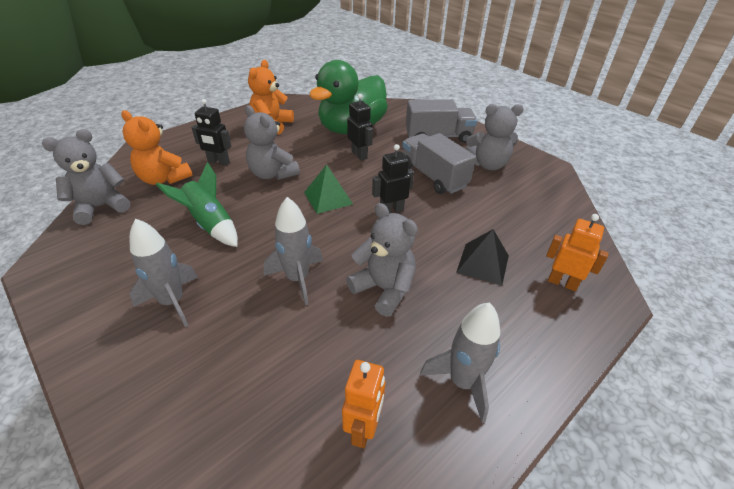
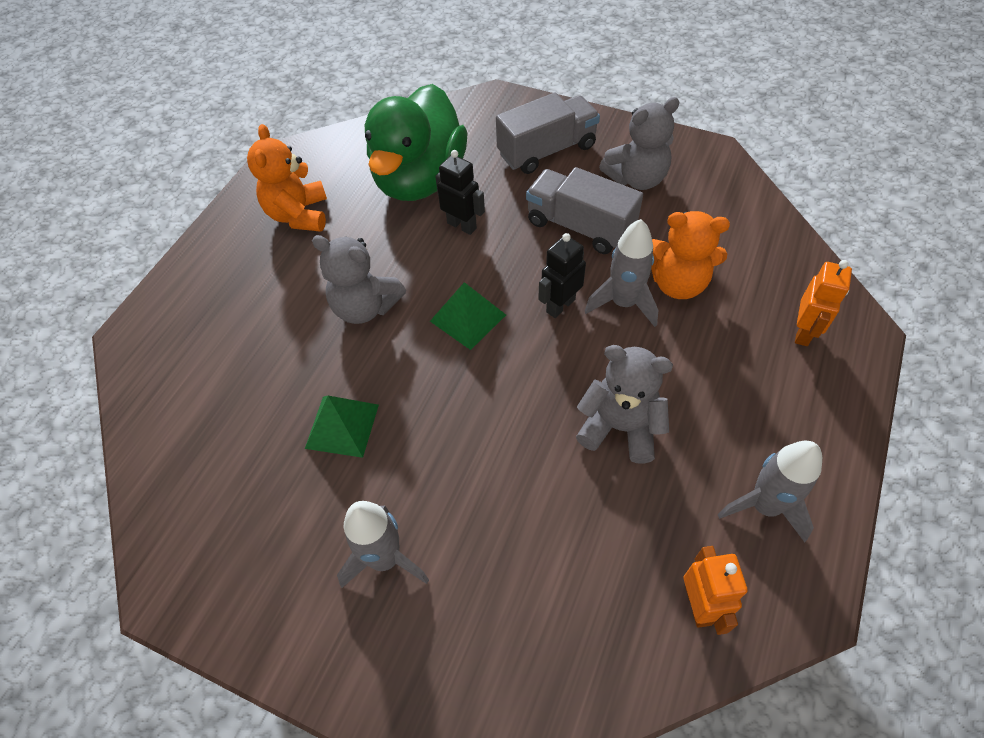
camera: 20 degrees left, 15 degrees up
grey teddy bear [42,129,130,225] -> none
orange teddy bear [121,110,193,185] -> orange teddy bear moved to [651,211,730,299]
green rocket [156,162,238,247] -> green pyramid [305,396,379,458]
black robot [192,99,231,166] -> none
grey rocket [264,197,323,305] -> grey rocket moved to [585,219,658,327]
black pyramid [456,229,509,286] -> none
orange robot [546,214,609,291] -> orange robot turned 105 degrees clockwise [795,260,852,346]

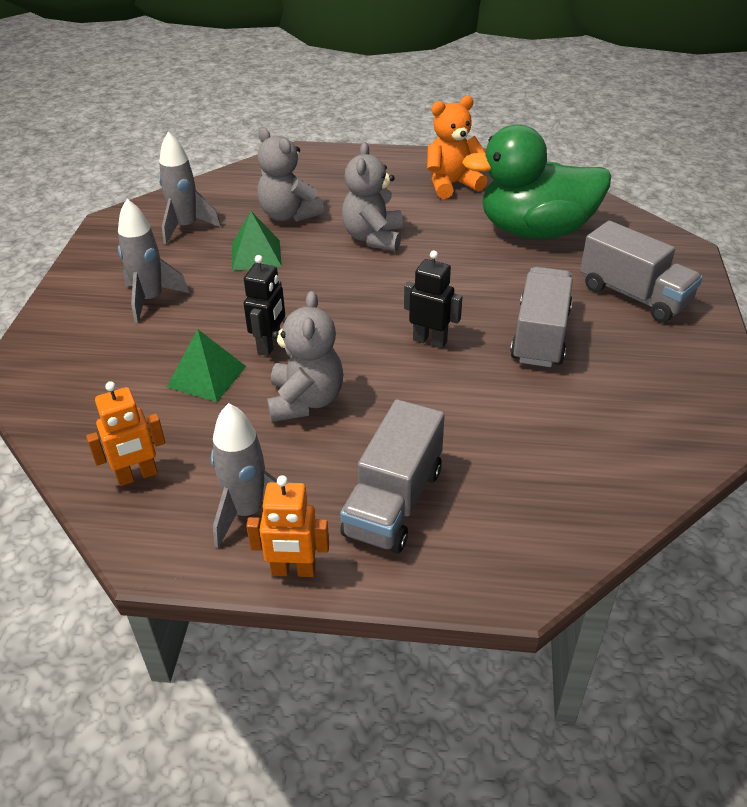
camera: 70 degrees right, 15 degrees down
green pyramid [430,282,506,350] -> green pyramid moved to [167,329,247,402]
black robot [435,150,485,235] -> black robot moved to [244,255,285,356]
grey rocket [585,219,658,327] -> grey rocket moved to [159,132,221,245]
grey teddy bear [599,97,680,190] -> grey teddy bear moved to [257,128,324,222]
orange teddy bear [651,211,730,299] -> none
orange robot [795,260,852,346] -> orange robot moved to [246,475,329,577]
none -> grey truck [340,399,445,554]

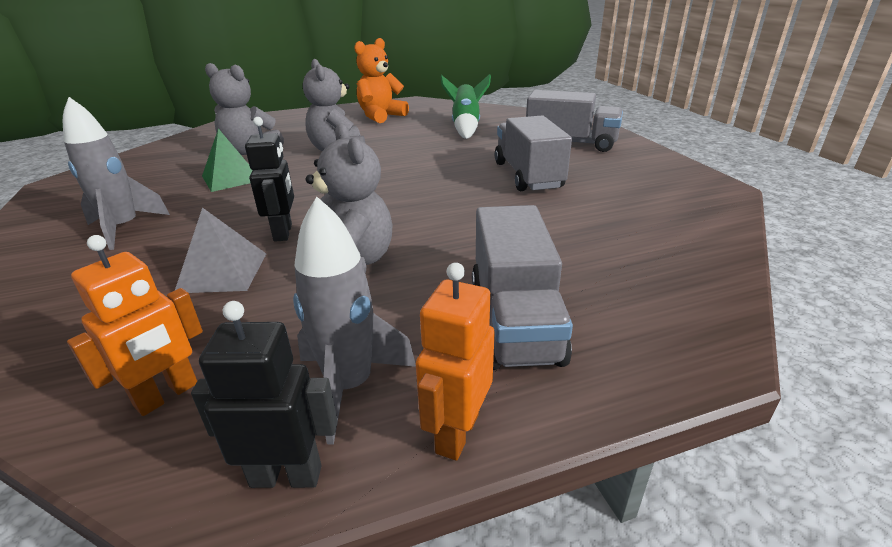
camera: 25 degrees left, 10 degrees down
grey rocket [159,132,221,245] -> none
green pyramid [167,329,247,402] -> grey pyramid [175,207,266,293]
orange robot [246,475,329,577] -> orange robot turned 135 degrees clockwise [416,262,495,461]
black robot [404,251,463,348] -> black robot moved to [191,301,338,488]
green duck [462,124,611,239] -> green rocket [440,74,491,139]

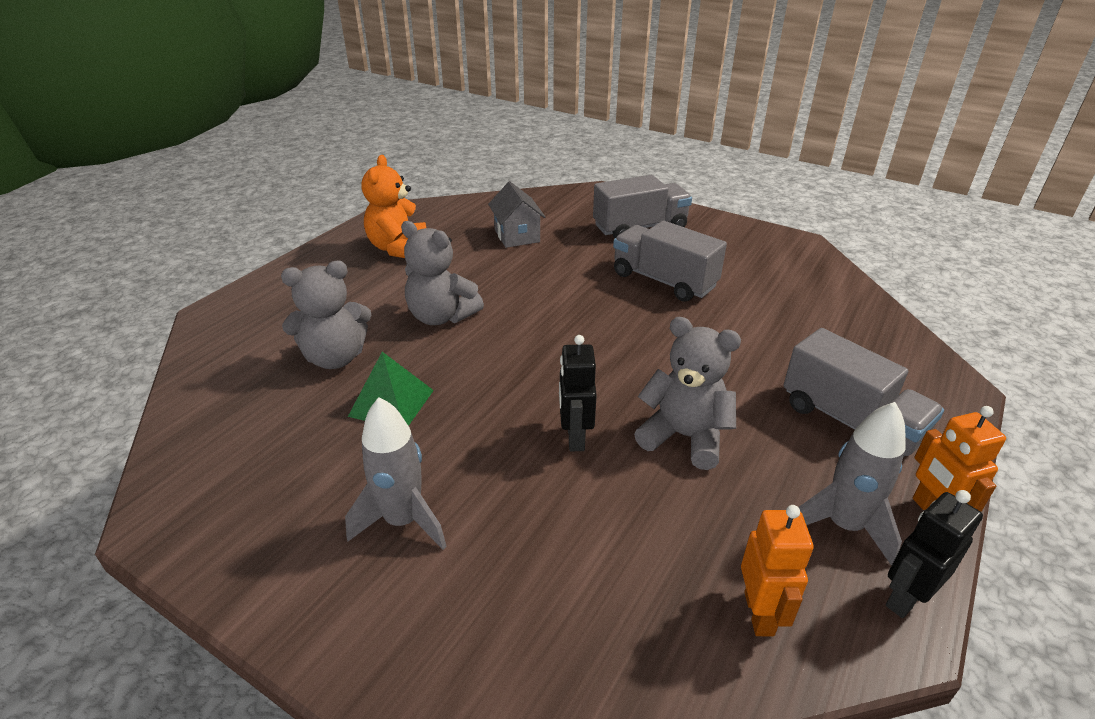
camera: 40 degrees left, 5 degrees up
grey pyramid [175,207,266,293] -> none
black robot [245,117,294,242] -> black robot turned 135 degrees counterclockwise [559,335,597,451]
green rocket [440,74,491,139] -> grey house [488,182,545,248]

